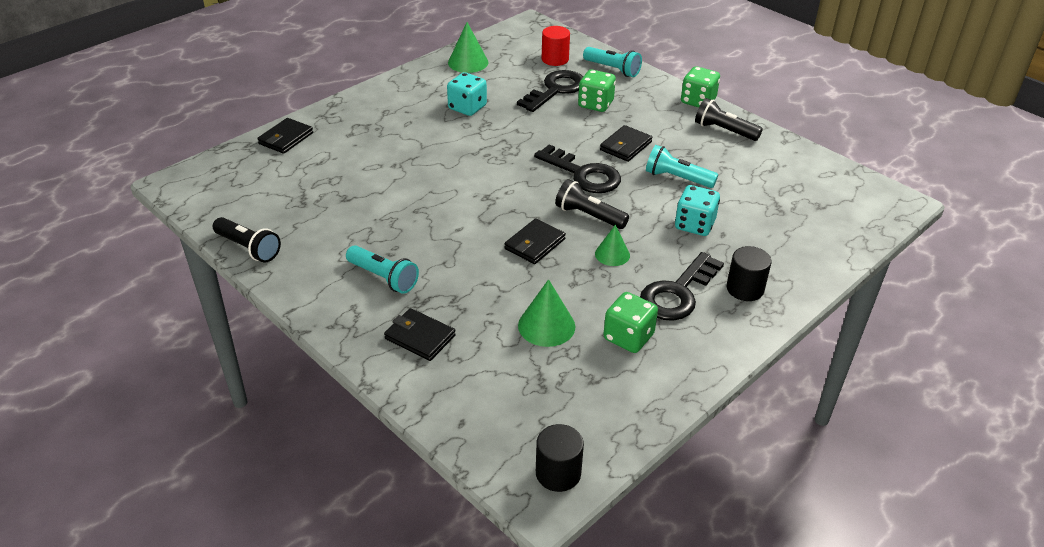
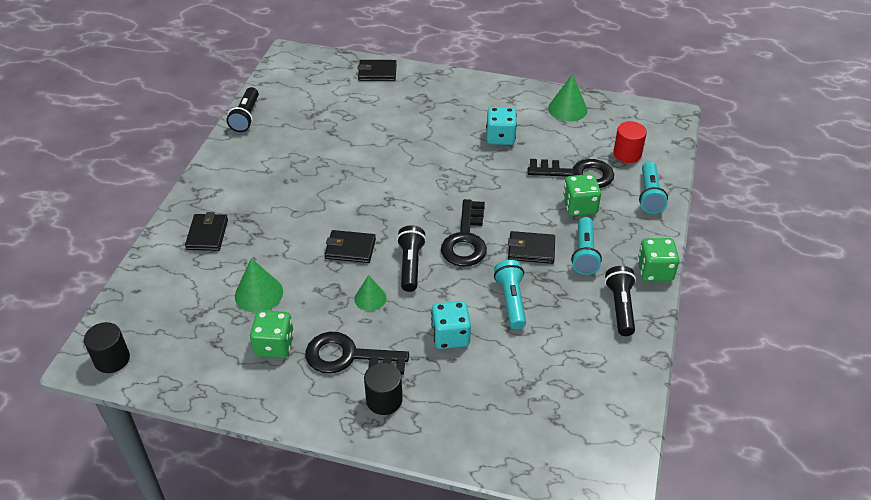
camera: 60 degrees right, 5 degrees up
turquoise flashlight [346,245,419,294] -> turquoise flashlight moved to [571,217,602,275]

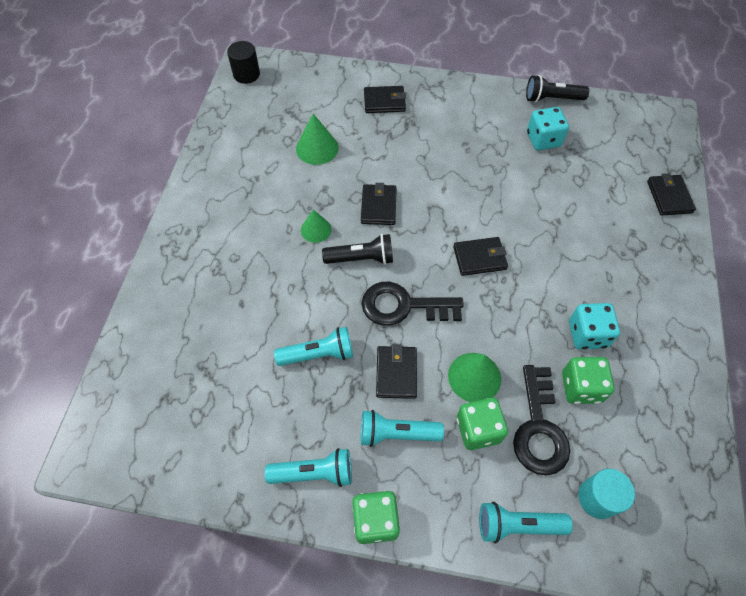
camera: 85 degrees right, 15 degrees up
green dice [250,310,294,358] -> green dice moved to [562,357,615,404]
black key [305,332,409,374] -> none
black cylinder [364,362,403,415] -> none
turquoise dice [431,301,471,349] -> turquoise dice moved to [527,107,569,150]
green cone [548,74,588,122] -> green cone moved to [448,353,501,402]
black flashlight [605,266,636,336] -> turquoise flashlight [265,448,352,487]
red cylinder [613,121,647,163] -> turquoise cylinder [578,469,635,519]
none -> black wallet [453,237,508,276]

